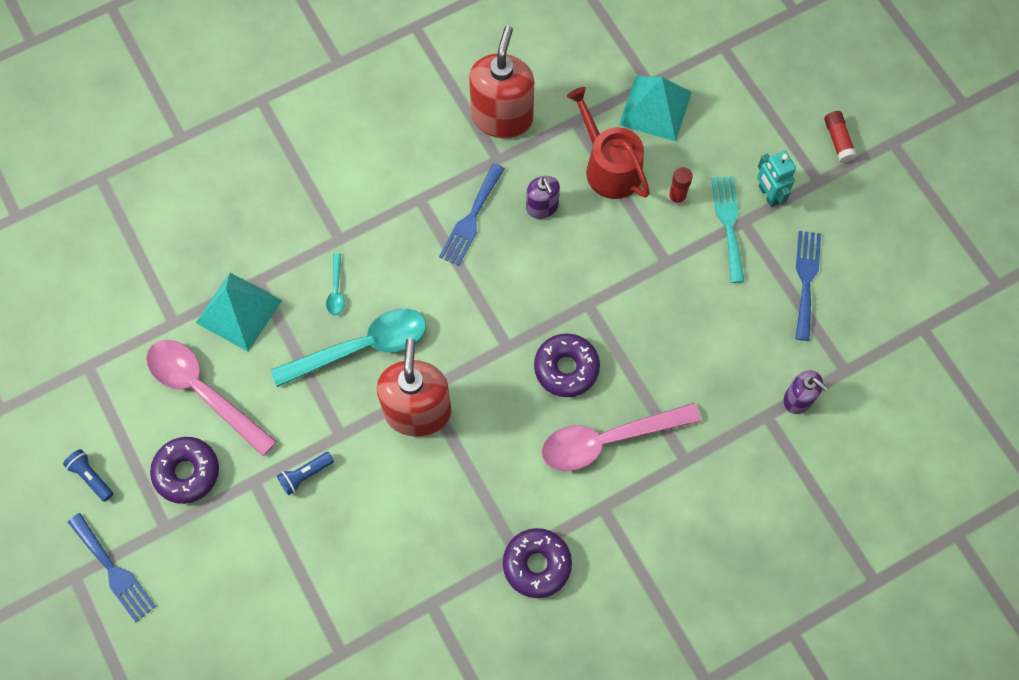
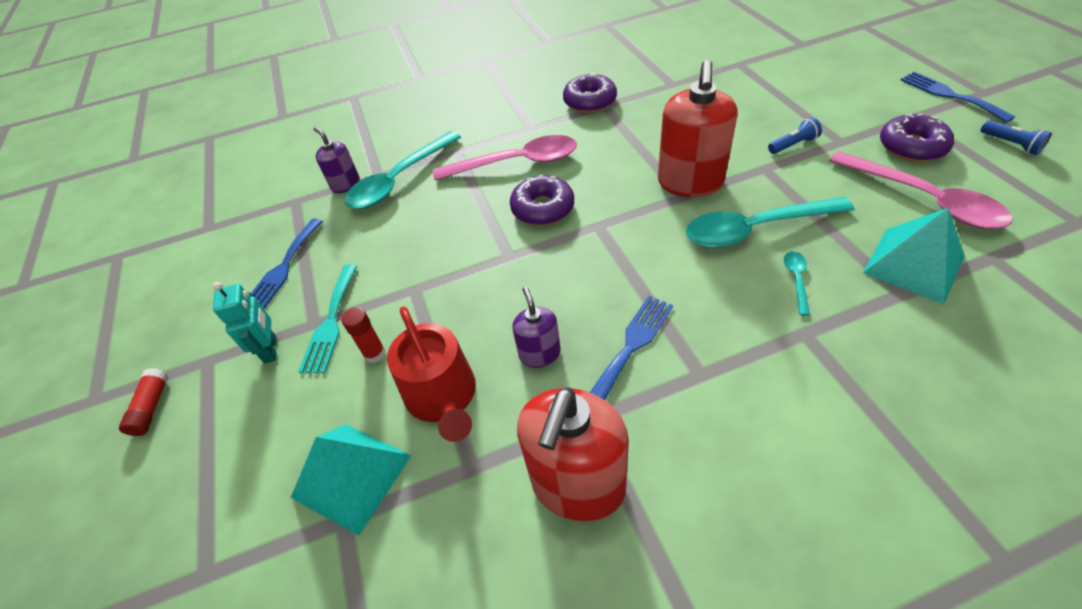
camera: 165 degrees left, 20 degrees down
none -> turquoise spoon [344,131,461,209]

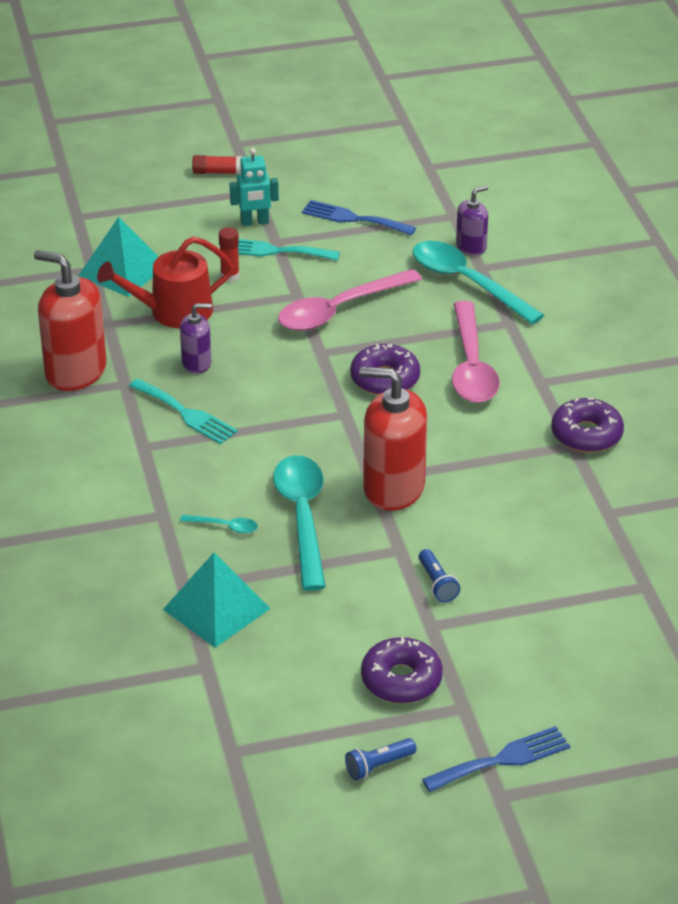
camera: 90 degrees right, 10 degrees down
blue fork [590,296,673,400] -> turquoise fork [129,378,238,444]
pink spoon [829,151,1013,229] -> pink spoon moved to [278,269,422,331]

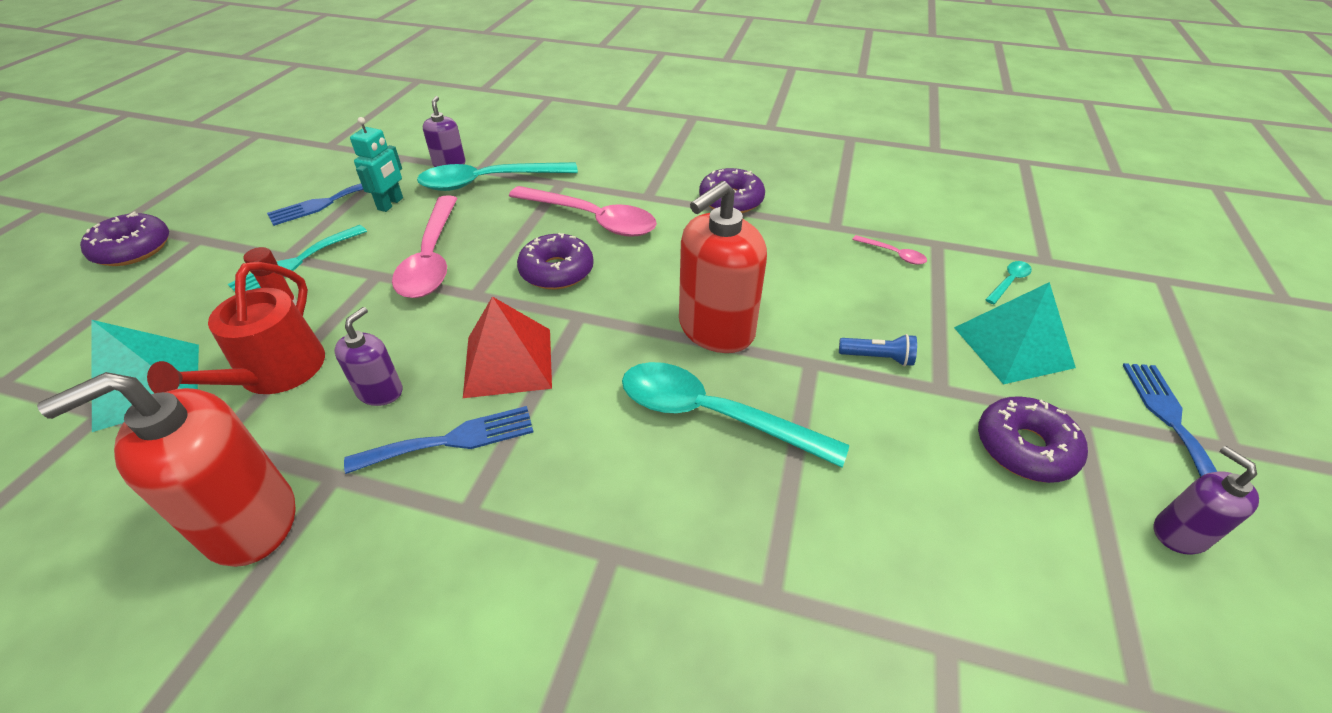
camera: 60 degrees left, 5 degrees up
turquoise fork [129,378,238,444] -> blue fork [344,406,533,474]
turquoise pyramid [163,553,271,648] -> turquoise pyramid moved to [954,282,1076,384]
turquoise spoon [180,515,258,534] -> turquoise spoon moved to [985,261,1032,304]
red glue stick [192,155,243,174] -> purple donut [80,212,169,266]
turquoise robot [230,148,279,226] -> turquoise robot moved to [350,117,403,212]
blue flashlight [345,738,416,780] -> purple soap dispenser [1154,446,1259,555]
none -> red pyramid [463,296,552,398]
none -> pink spoon [852,235,927,265]

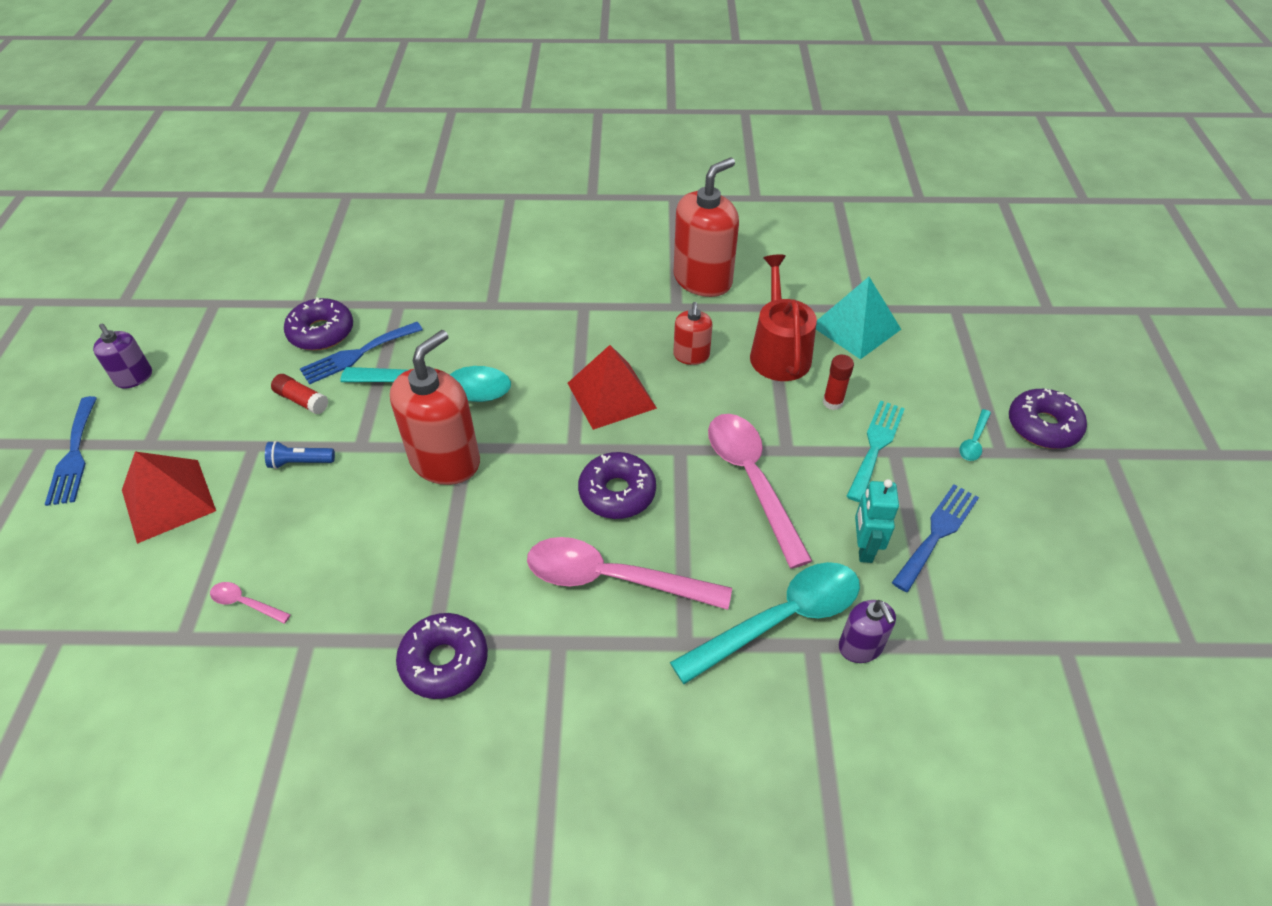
camera: 165 degrees right, 5 degrees up
purple soap dispenser [334,307,403,406] -> red soap dispenser [673,302,713,365]
blue fork [344,406,533,474] -> blue fork moved to [300,322,423,385]
turquoise pyramid [954,282,1076,384] -> red pyramid [122,451,216,544]
purple donut [978,396,1088,483] -> purple donut moved to [284,297,353,351]
turquoise spoon [985,261,1032,304] -> turquoise spoon moved to [959,409,991,461]
none -> red glue stick [271,374,328,415]

